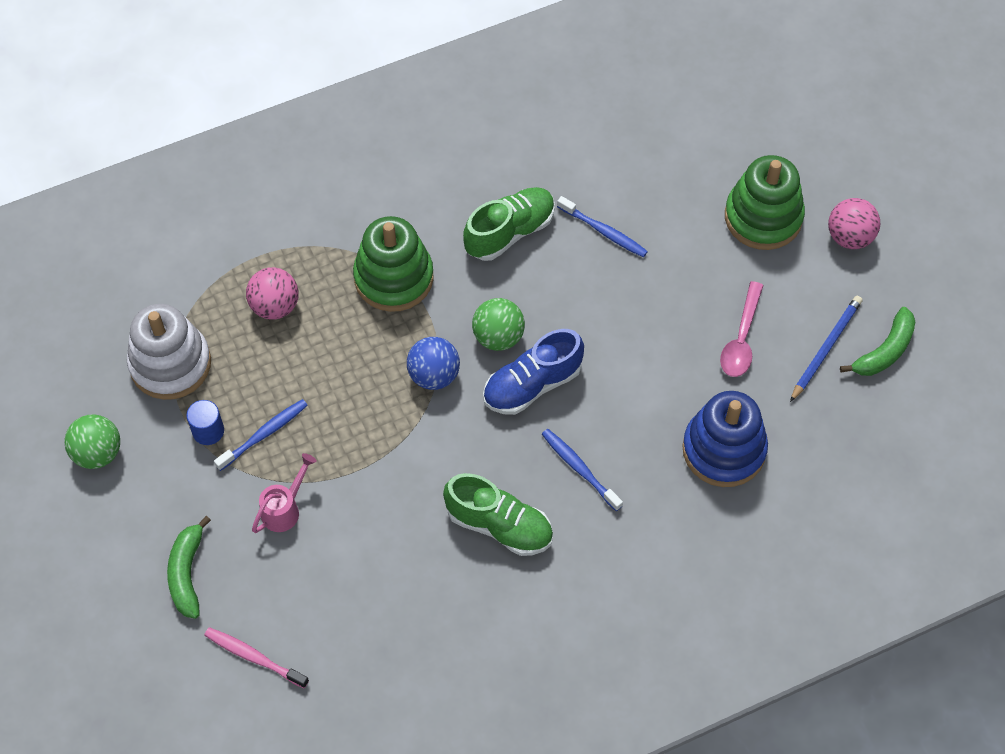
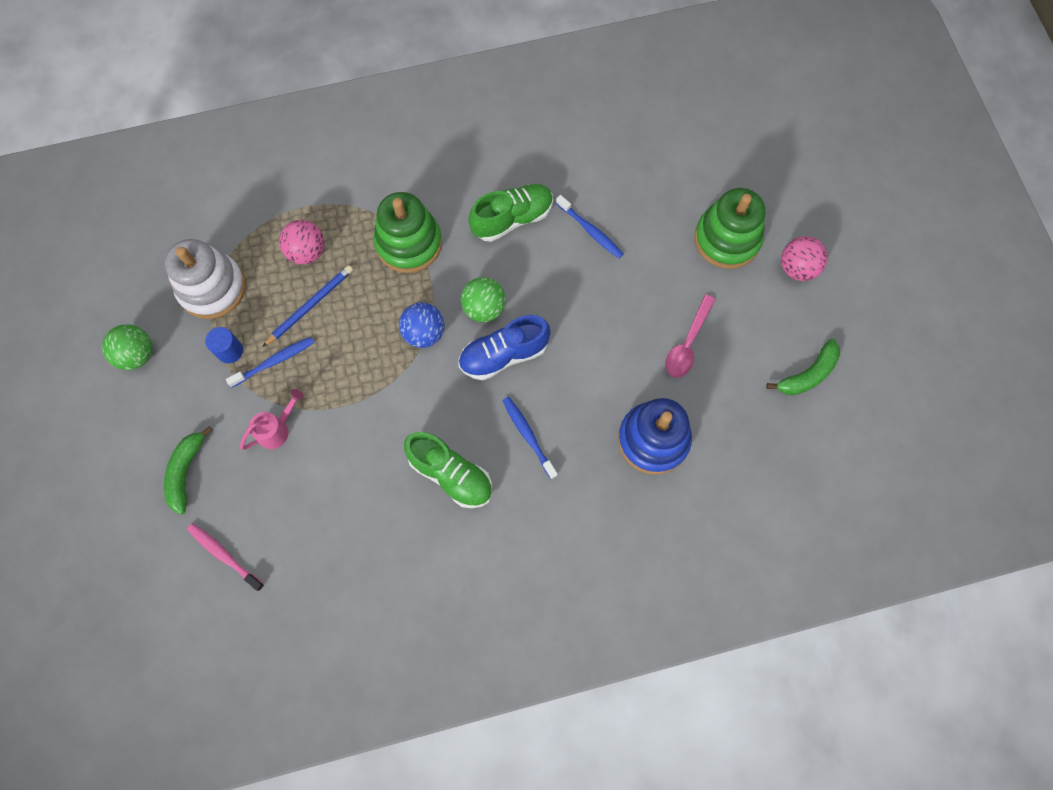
camera: 10 degrees right, 10 degrees up
blue pencil [790,296,863,402] -> blue pencil moved to [262,265,353,347]

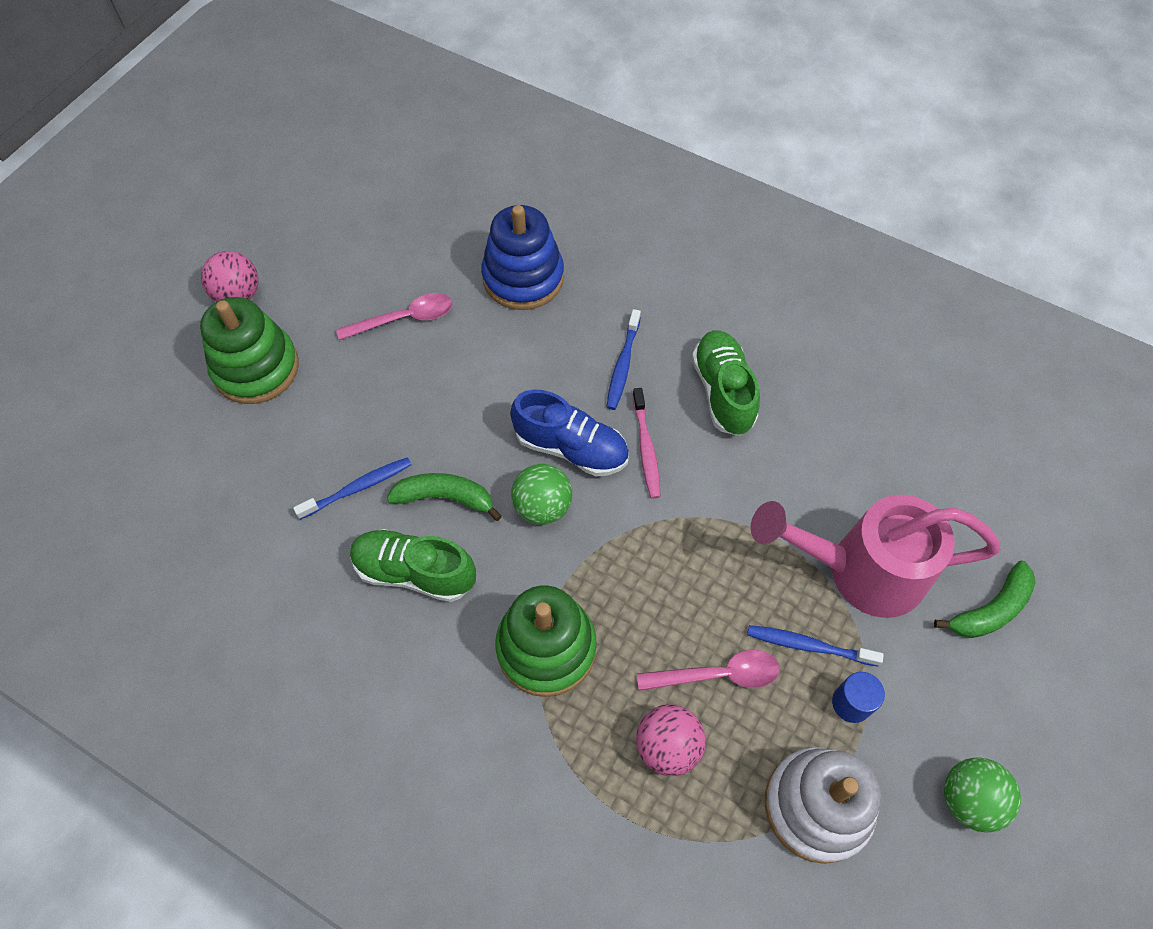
camera: 135 degrees left, 10 degrees down
pink toothbrush [187,523,264,591] -> pink toothbrush moved to [633,388,661,499]
pink watering can [240,389,304,450] -> pink watering can [751,494,1001,618], size x2.24
blue pencil [262,265,353,347] -> pink spoon [637,650,780,691]
blue ball [399,302,445,348] -> none
blue toothbrush [556,195,623,259] -> blue toothbrush turned 60 degrees clockwise [293,457,412,520]
green banana [766,339,840,395] -> green banana moved to [387,473,502,521]

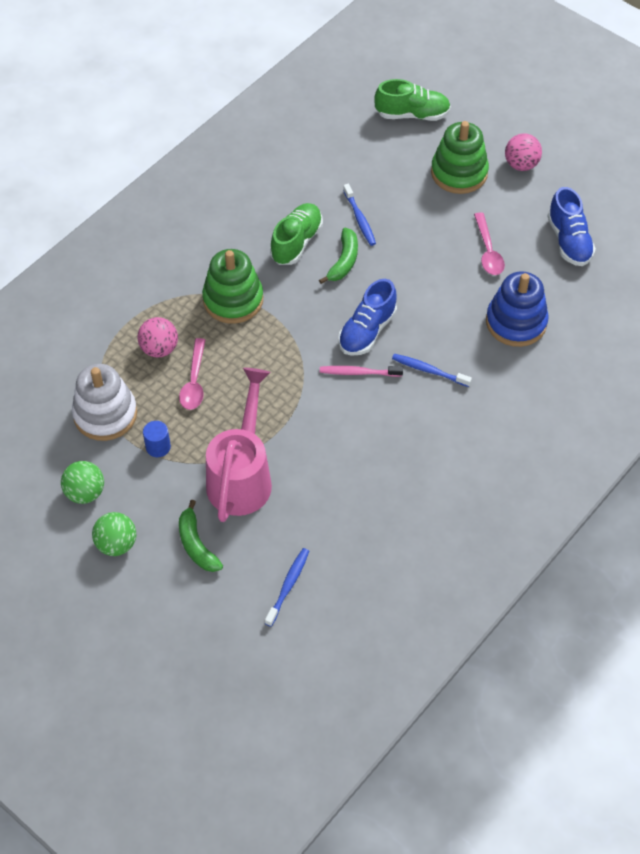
camera: 100 degrees right, 5 degrees down
green ball [511,464,572,525] -> green ball moved to [92,512,136,556]
green shoe [692,330,760,436] -> green shoe moved to [374,79,451,121]
blue toothbrush [747,625,884,667] -> blue toothbrush moved to [265,548,309,627]
none -> blue shoe [547,187,596,266]

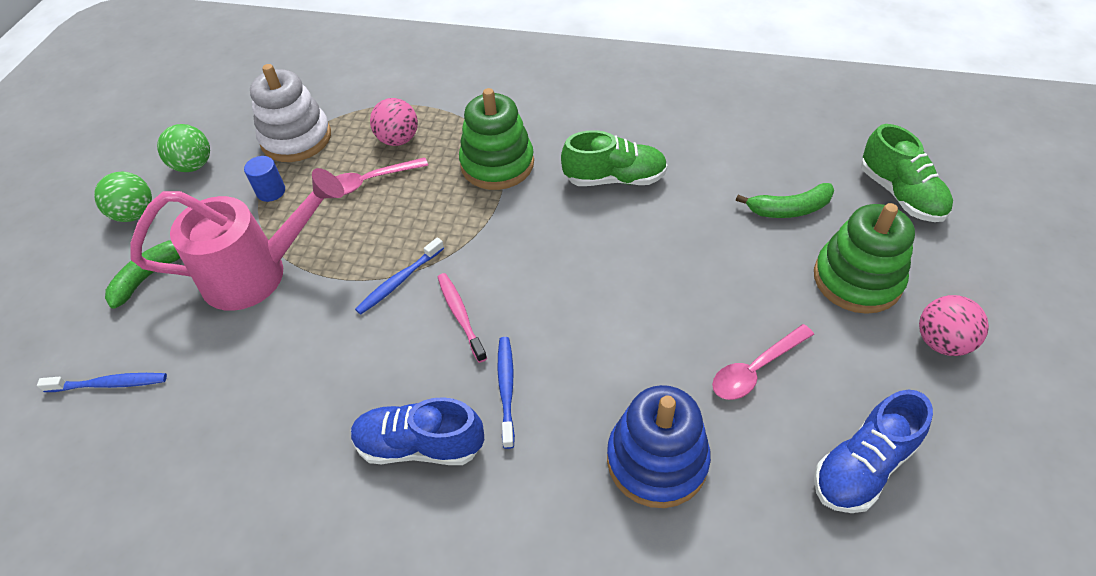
camera: 65 degrees right, 5 degrees down
green banana [319,228,358,284] -> green banana moved to [736,183,834,218]
blue shoe [338,279,397,356] -> blue shoe moved to [351,397,484,465]
blue toothbrush [343,184,376,246] -> blue toothbrush moved to [355,237,444,315]

